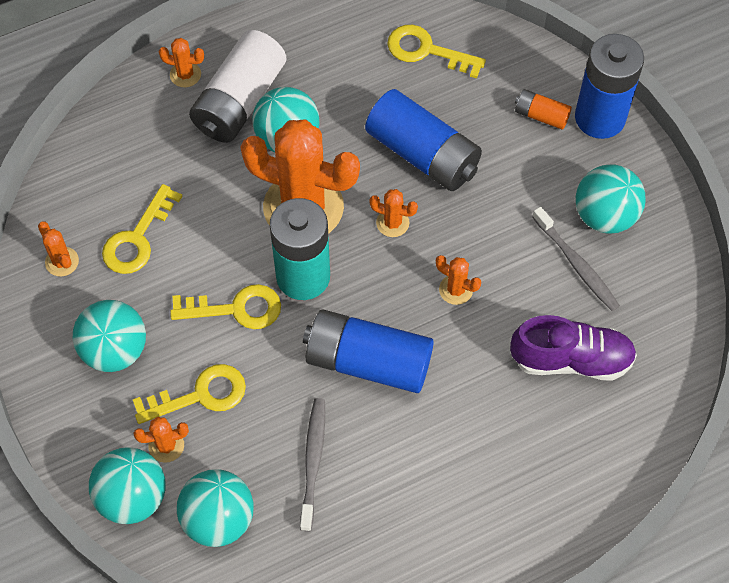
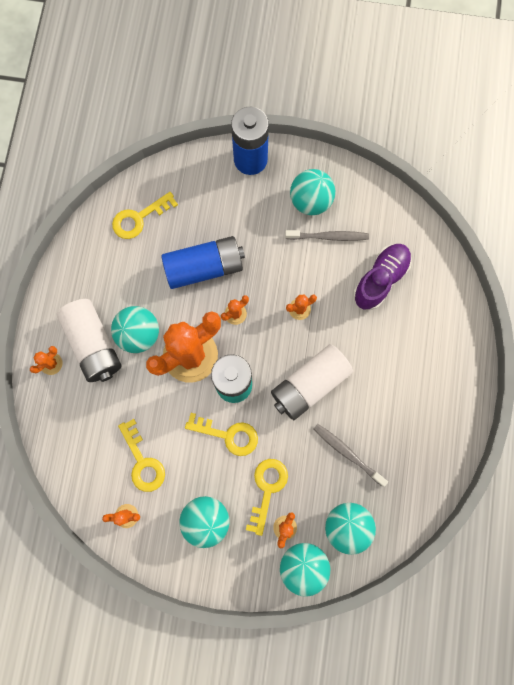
camera: 55 degrees left, 15 degrees up
yellow key [170,284,281,329] -> yellow key turned 75 degrees clockwise [185,413,258,456]
blue battery [303,310,434,393] -> white battery [271,344,353,420]
orange battery [515,89,572,130] -> none

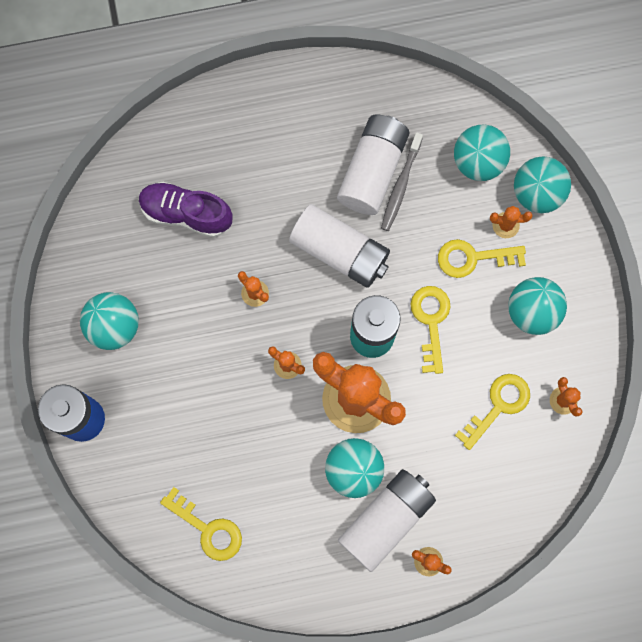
camera: 110 degrees left, 0 degrees up
blue battery [161,236,245,289] -> none
grey toothbrush [285,230,369,241] -> none
none -> white battery [337,114,409,215]

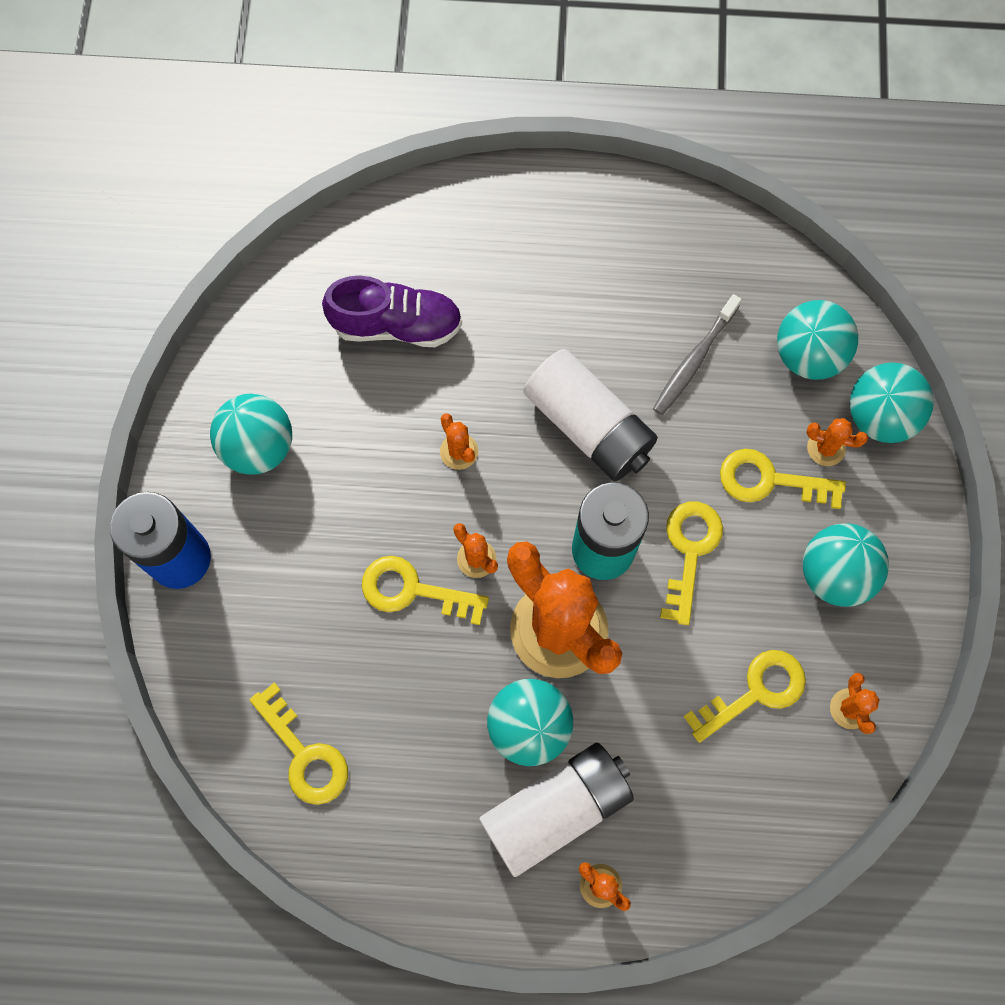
camera: 15 degrees right, 5 degrees down
purple shoe [139,182,233,238] -> purple shoe turned 150 degrees clockwise [322,276,462,347]
white battery [337,114,409,215] -> none
none -> yellow key [362,556,489,625]

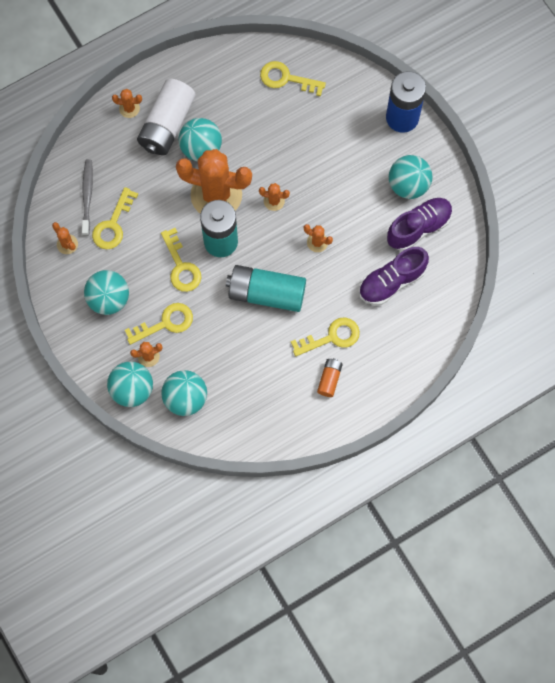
camera: 145 degrees right, 0 degrees up
yellow key [362,556,489,625] -> yellow key moved to [291,317,360,356]
white battery [523,349,658,481] -> turquoise battery [226,265,306,312]
grey toothbrush [653,294,742,415] -> grey toothbrush moved to [82,159,93,236]
none -> orange battery [317,358,343,397]
none -> purple shoe [387,198,453,251]

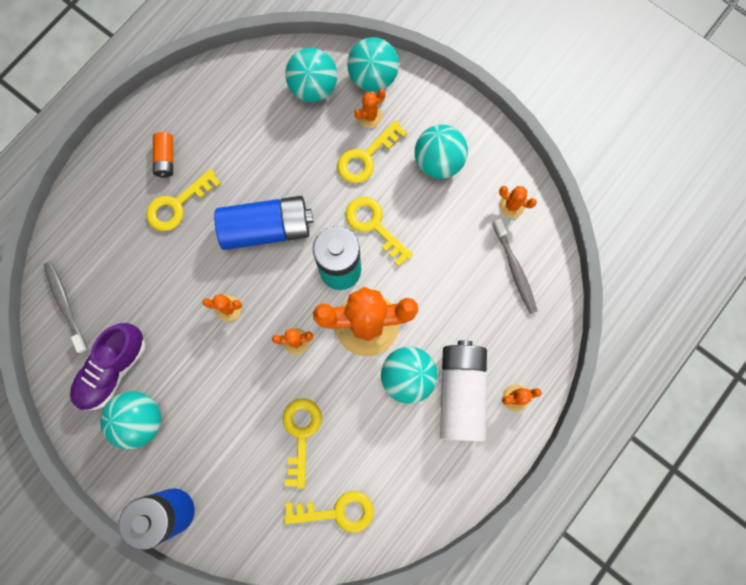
camera: 160 degrees right, 5 degrees up
yellow key [92,187,138,249] -> yellow key moved to [283,398,322,489]
turquoise battery [226,265,306,312] -> blue battery [214,196,313,250]
purple shoe [359,247,429,305] -> none
none -> grey toothbrush [44,261,88,354]

